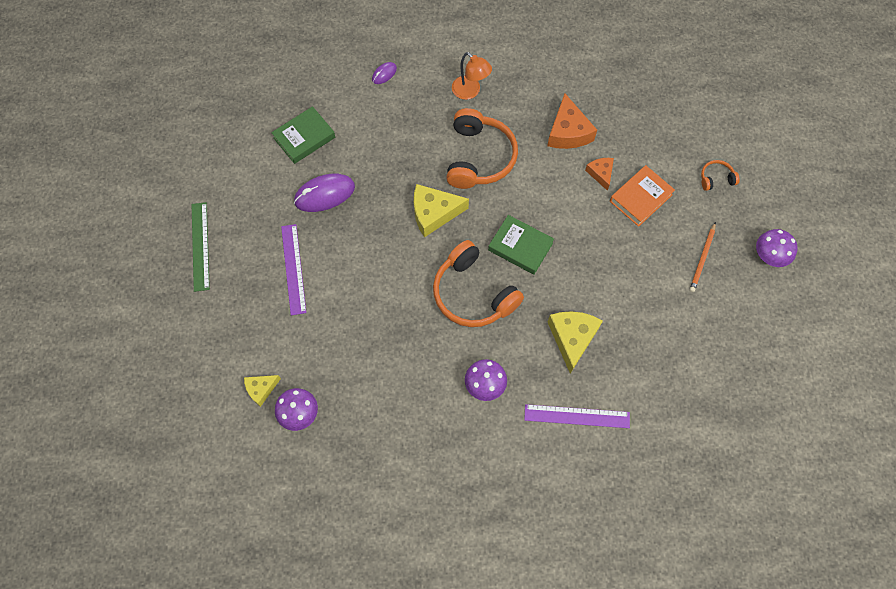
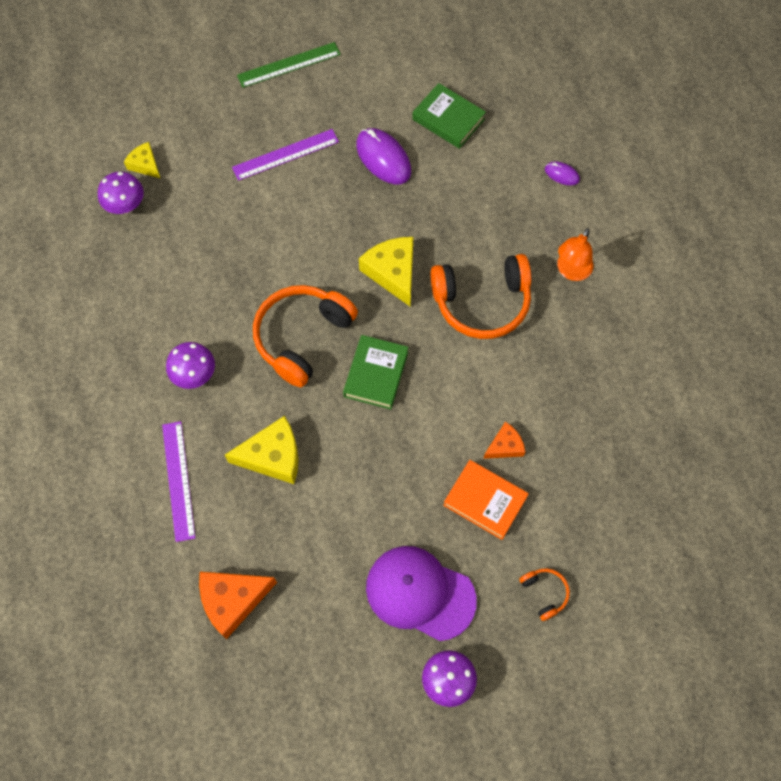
camera: 75 degrees right, 0 degrees up
orange cheese [547,93,597,149] -> orange cheese moved to [199,572,277,639]
orange pencil [690,222,716,292] -> purple cap [366,546,477,641]

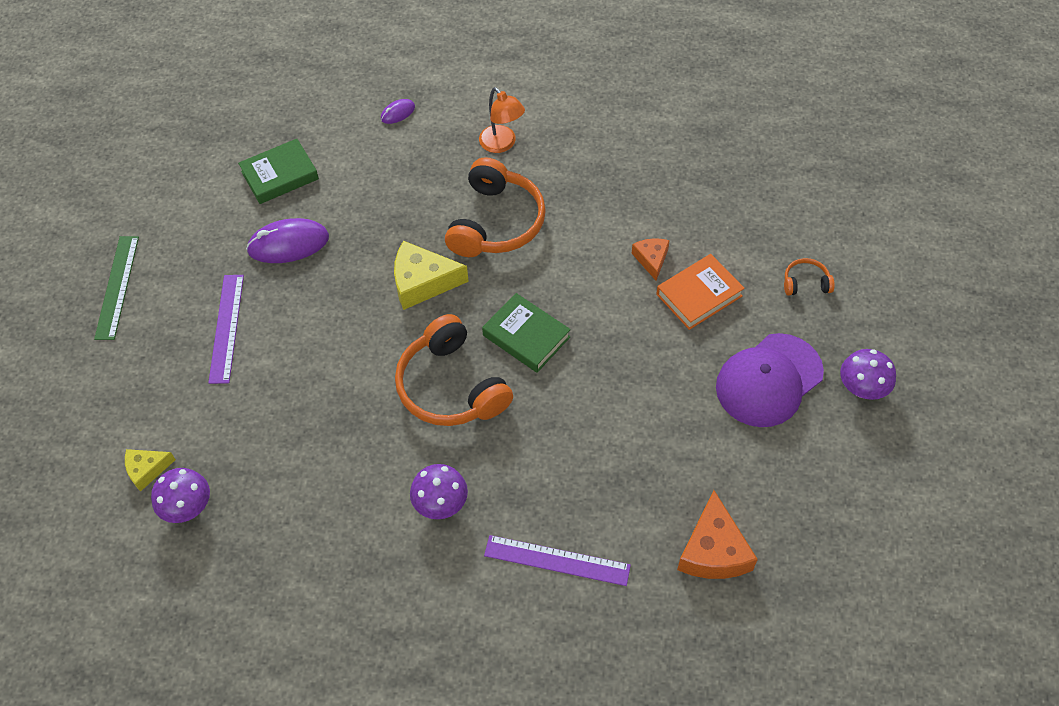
camera: 65 degrees left, 10 degrees down
yellow cheese [225,416,299,484] -> none

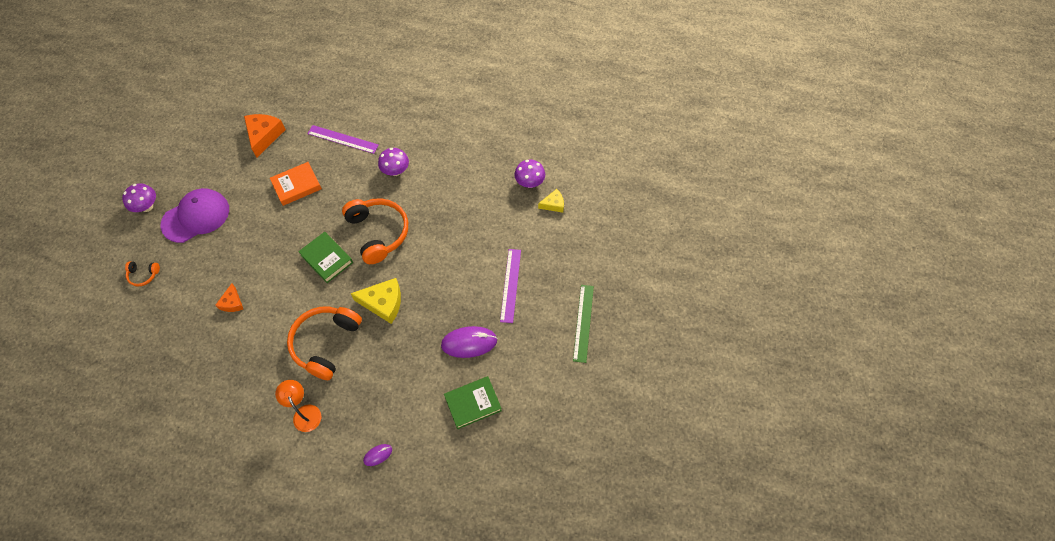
camera: 175 degrees left, 5 degrees up
orange book [656,254,745,330] -> orange book moved to [270,162,322,206]

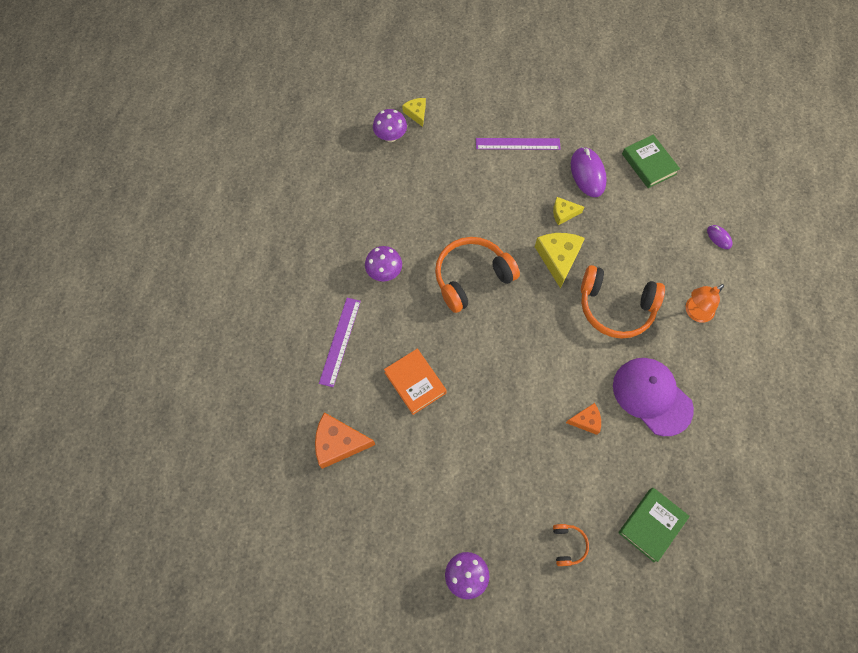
camera: 95 degrees left, 5 degrees up
purple cap [161,188,229,243] -> purple cap moved to [613,358,694,436]
green book [298,232,353,283] -> green book moved to [618,488,690,562]
green ruler [573,285,594,363] -> none
none -> yellow cheese [553,197,584,225]

